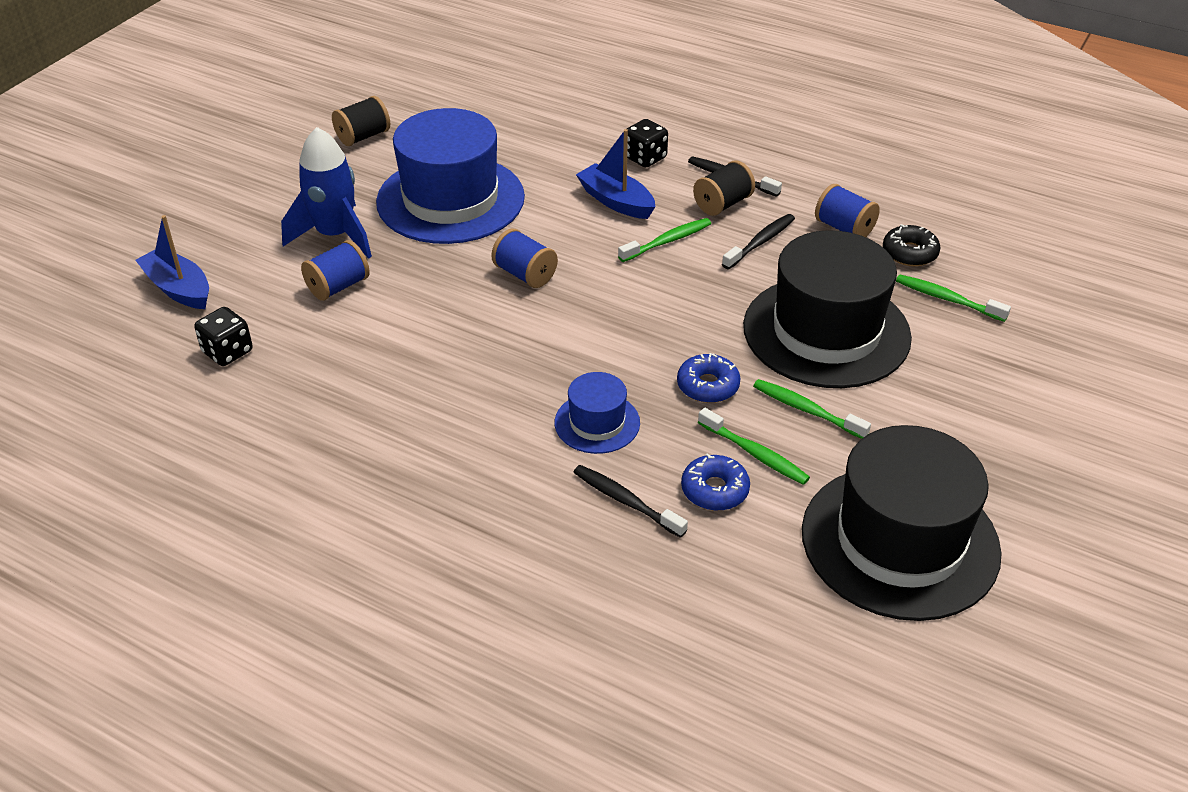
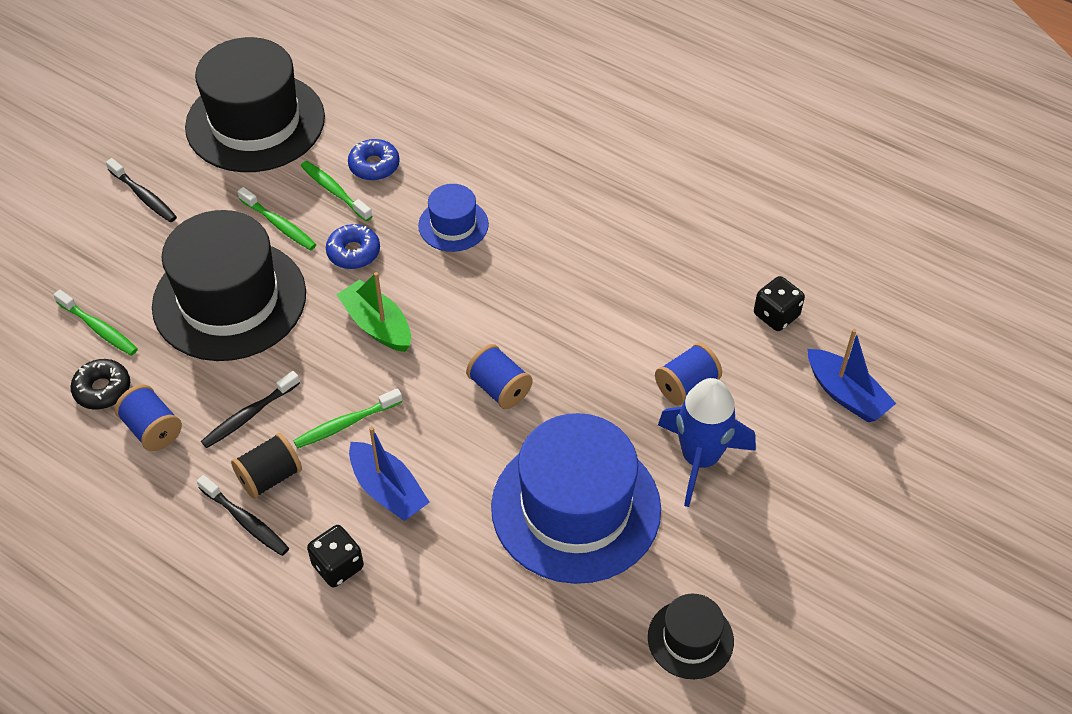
camera: 175 degrees left, 10 degrees up
black spool [332,96,390,146] -> black hat [648,594,734,679]
black toothbrush [573,465,688,538] -> black toothbrush moved to [106,158,177,222]
none -> green boat [336,272,411,352]

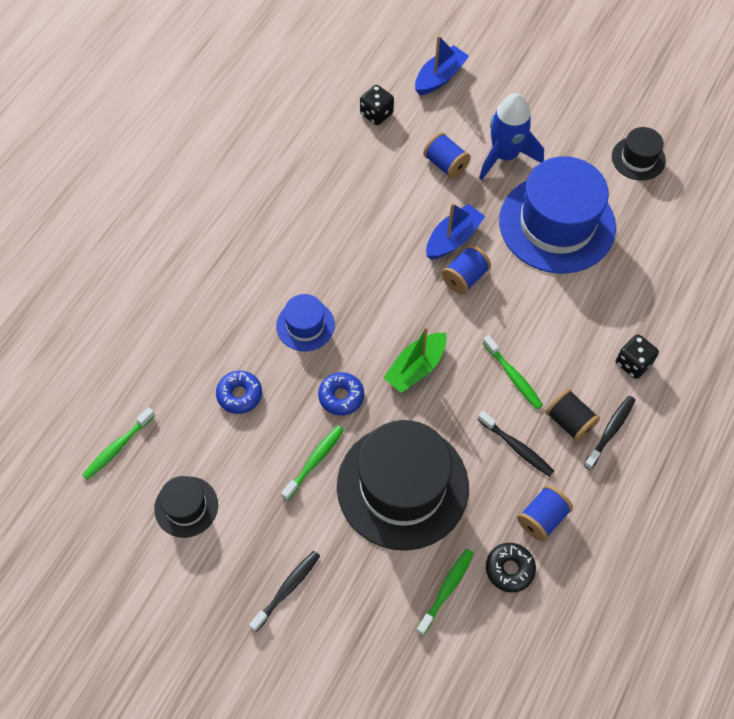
camera: 95 degrees left, 10 degrees up
black hat [185,37,325,172] -> black hat [154,476,218,538], size x0.48
green toothbrush [301,161,372,221] -> green toothbrush moved to [82,407,155,480]
blue boat [349,426,430,521] -> blue boat moved to [426,203,485,260]

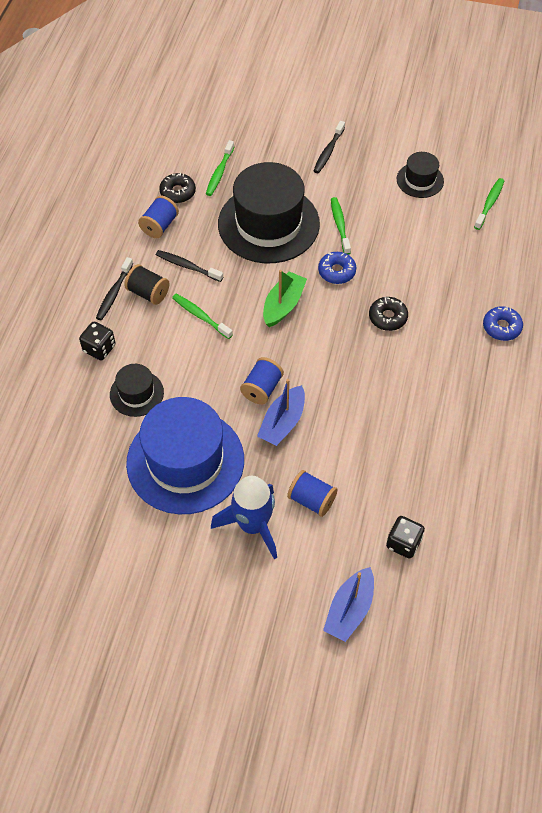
camera: 165 degrees right, 5 degrees down
blue donut [216,371,262,414] -> blue donut moved to [483,306,523,341]
blue hat [276,294,335,351] -> black donut [369,297,408,331]
green toothbrush [281,426,344,501] -> green toothbrush turned 150 degrees clockwise [331,197,351,255]
black hat [612,127,666,181] -> black hat moved to [110,364,164,417]

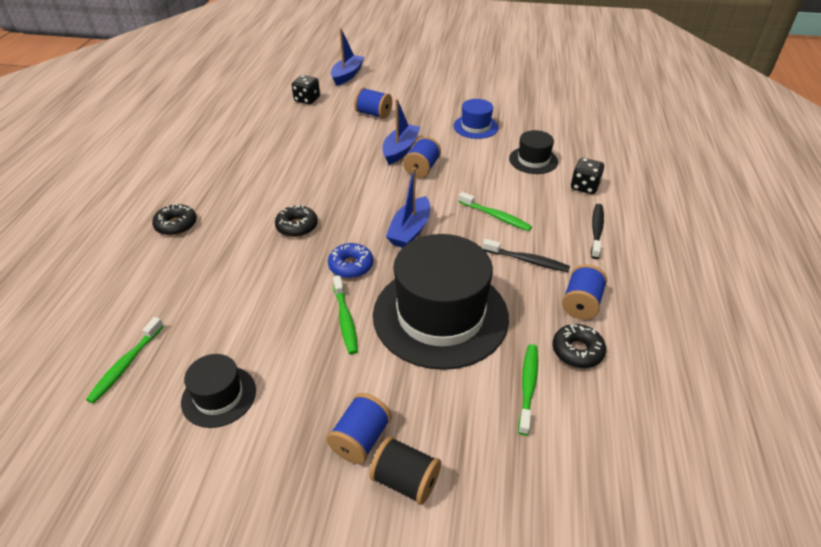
camera: 175 degrees right, 15 degrees down
black spool [124,264,169,305] -> black spool moved to [369,436,441,505]
blue hat [126,397,244,514] -> blue hat [453,99,499,139], size x0.48
blue rocket [211,476,277,559] -> none
green boat [263,270,307,327] -> blue boat [386,167,430,248]
black toothbrush [314,121,345,173] -> blue spool [326,393,392,464]
blue donut [483,306,523,341] -> black donut [152,203,197,236]

